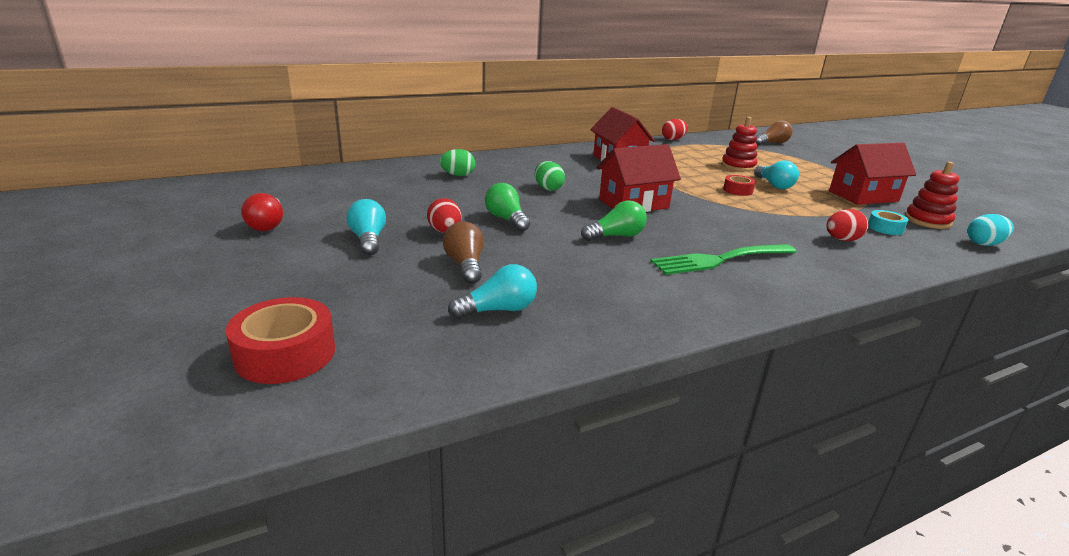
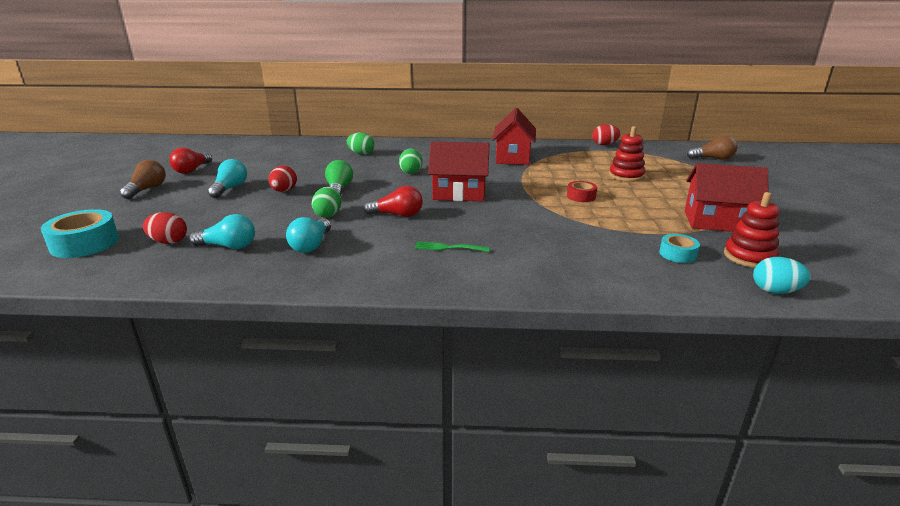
camera: 30 degrees right, 0 degrees up
red tape [226,297,335,384] -> turquoise tape [41,209,119,258]
brown light bulb [443,222,484,284] -> brown light bulb moved to [120,160,166,199]
green light bulb [581,201,647,241] -> red light bulb [364,186,423,217]
green fork [650,244,797,275] -> green fork [414,241,490,252], size x0.52
turquoise light bulb [754,160,799,189] -> turquoise light bulb moved to [286,217,331,253]
red egg [826,209,869,241] -> red egg moved to [143,212,187,244]
none -> green egg [311,187,341,218]

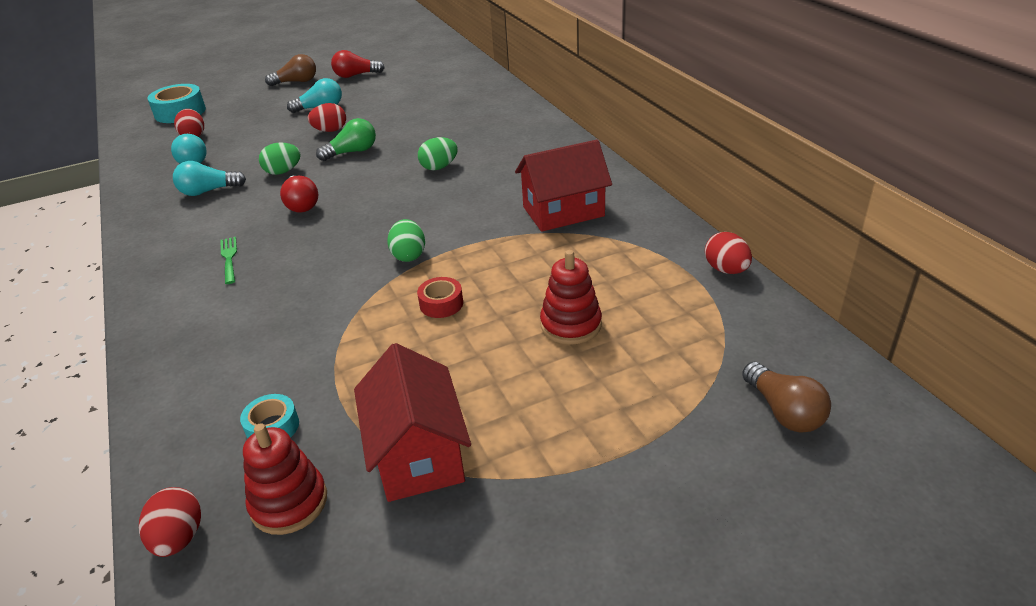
camera: 65 degrees right, 10 degrees up
green egg [347,133,374,155] -> green egg moved to [387,219,425,262]
red house [428,142,489,201] -> none
turquoise egg [753,257,811,294] -> red egg [139,487,201,557]

